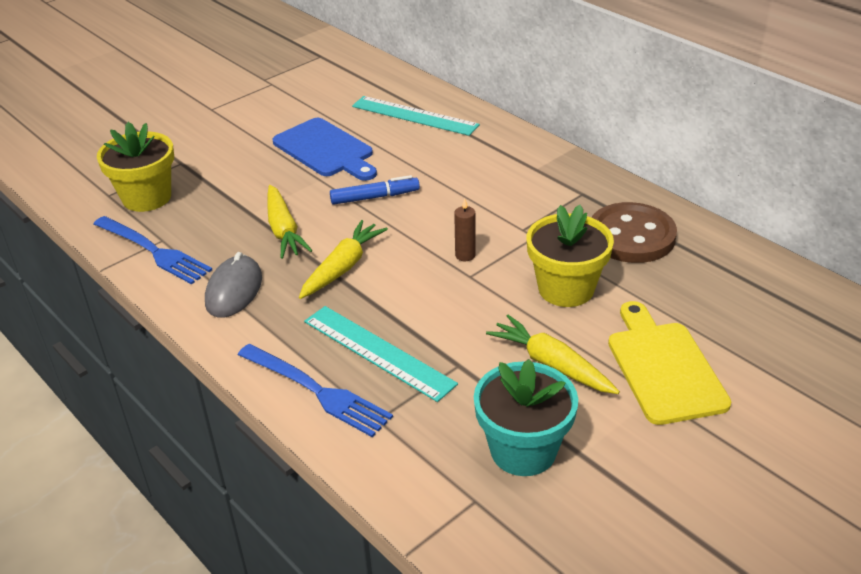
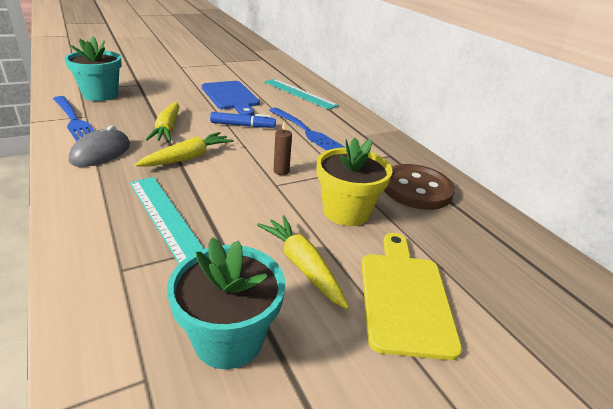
camera: 10 degrees right, 5 degrees down
yellow flower pot [97,122,174,212] -> turquoise flower pot [65,37,122,101]
blue fork [238,344,393,437] -> blue fork moved to [269,108,345,151]

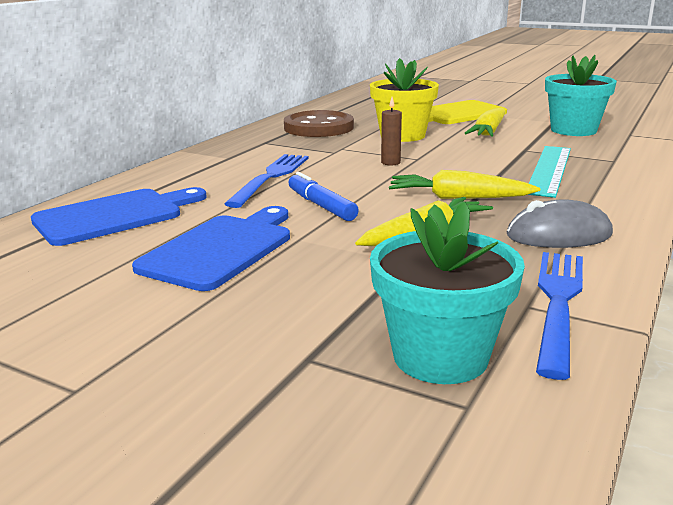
camera: 120 degrees left, 10 degrees down
turquoise ruler [264,79,339,110] -> blue cutting board [31,187,207,246]

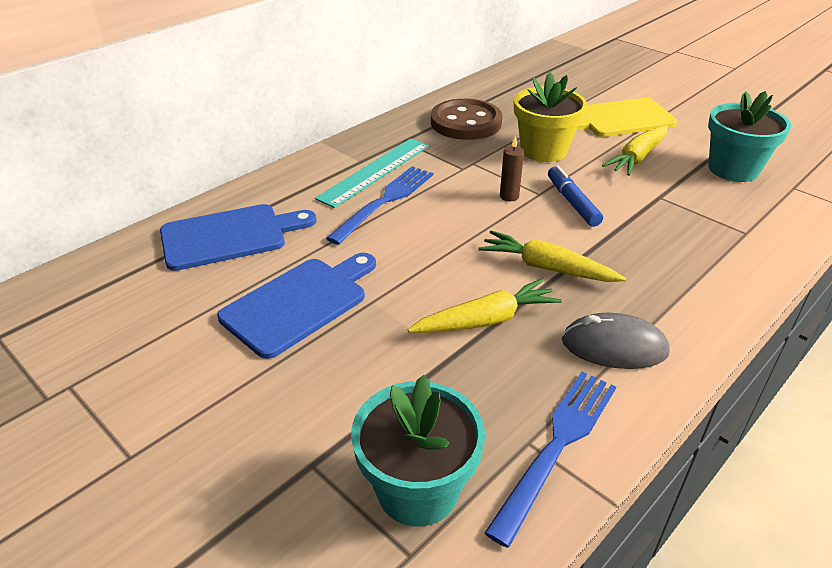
camera: 15 degrees right, 15 degrees up
blue marker [288,172,359,221] -> blue marker moved to [548,166,603,227]
turquoise ruler [528,146,571,198] -> turquoise ruler moved to [315,139,429,208]

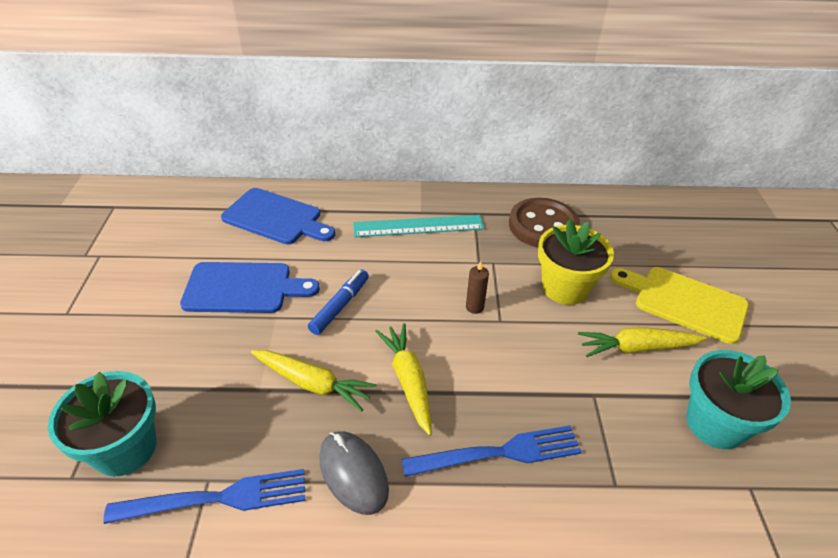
camera: 45 degrees right, 5 degrees up
blue fork [326,166,433,245] -> blue fork moved to [402,425,582,477]
blue marker [548,166,603,227] -> blue marker moved to [308,269,369,335]

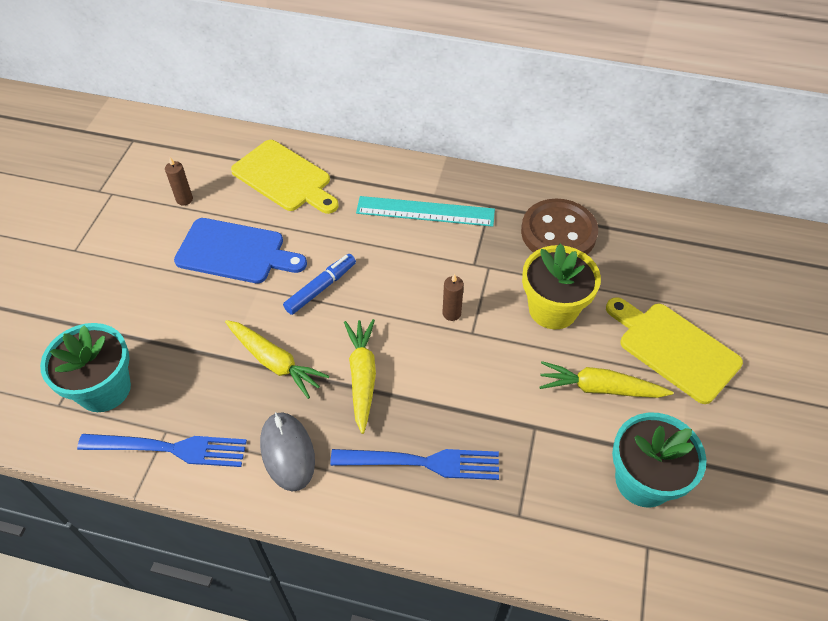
camera: 15 degrees right, 10 degrees up
blue cutting board [221,188,335,244] -> yellow cutting board [231,140,339,214]
none -> brown candle [165,157,193,205]

